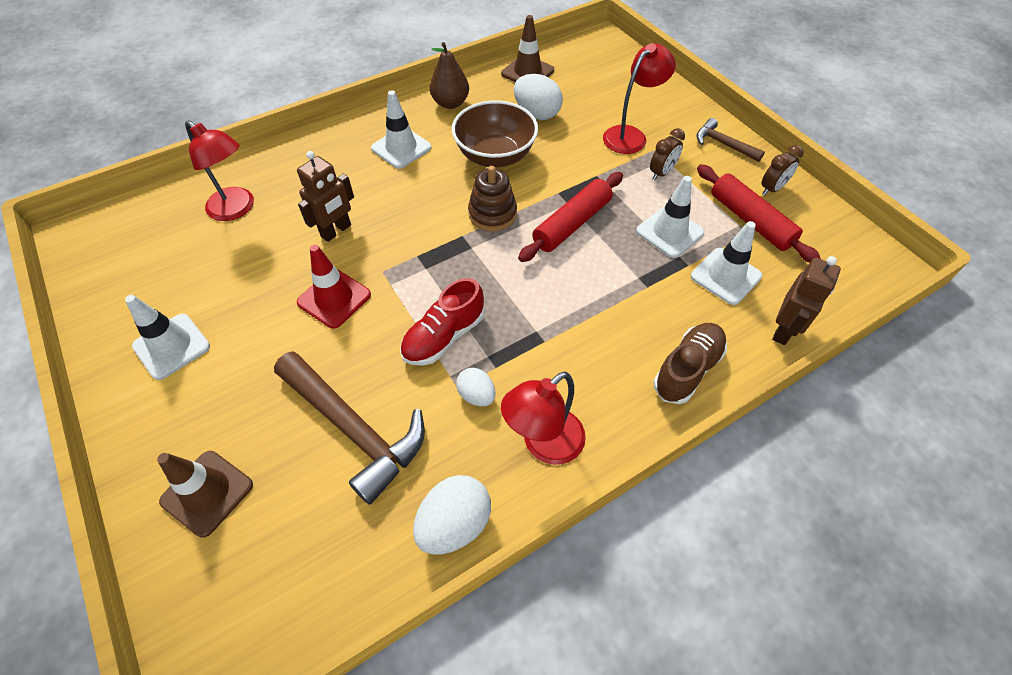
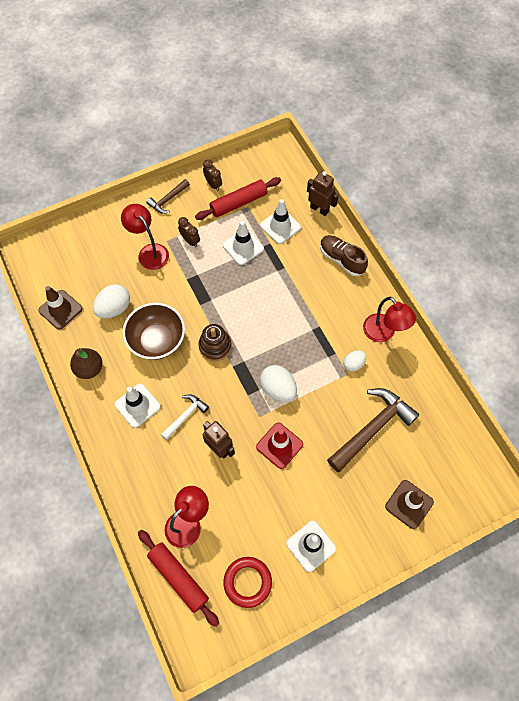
camera: 85 degrees left, 10 degrees up
red shoe [400,278,485,366] -> none
white egg [413,475,491,555] -> white egg moved to [260,365,297,402]
red rolling pin [518,172,623,262] -> red rolling pin moved to [138,530,219,627]
none -> white hammer [161,394,209,440]
none -> red ring [223,557,272,608]

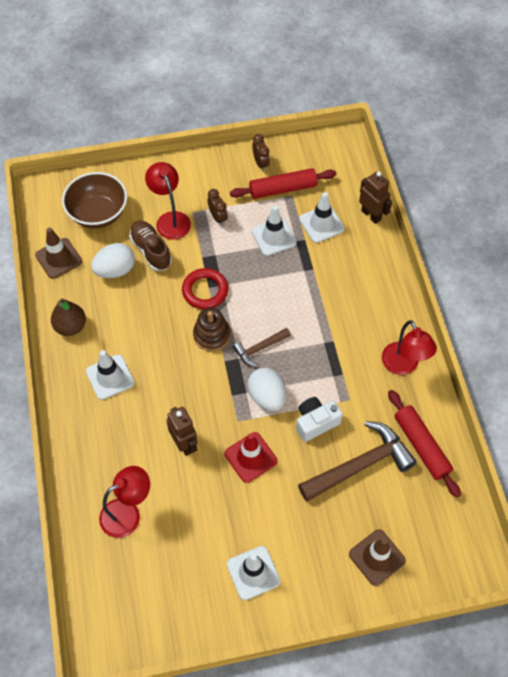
camera: 15 degrees right, 5 degrees down
brown bowl [123,303,185,360] -> brown bowl moved to [62,172,127,228]
red rolling pin [138,530,219,627] -> red rolling pin moved to [388,390,461,498]
brown hammer [146,179,190,213] -> brown hammer moved to [233,328,291,366]
white hammer [161,394,209,440] -> none
red ring [223,557,272,608] -> red ring moved to [182,268,228,309]
brown shoe [320,235,368,276] -> brown shoe moved to [129,220,172,271]
white egg [343,350,366,372] -> none
none -> white camera [296,397,343,442]

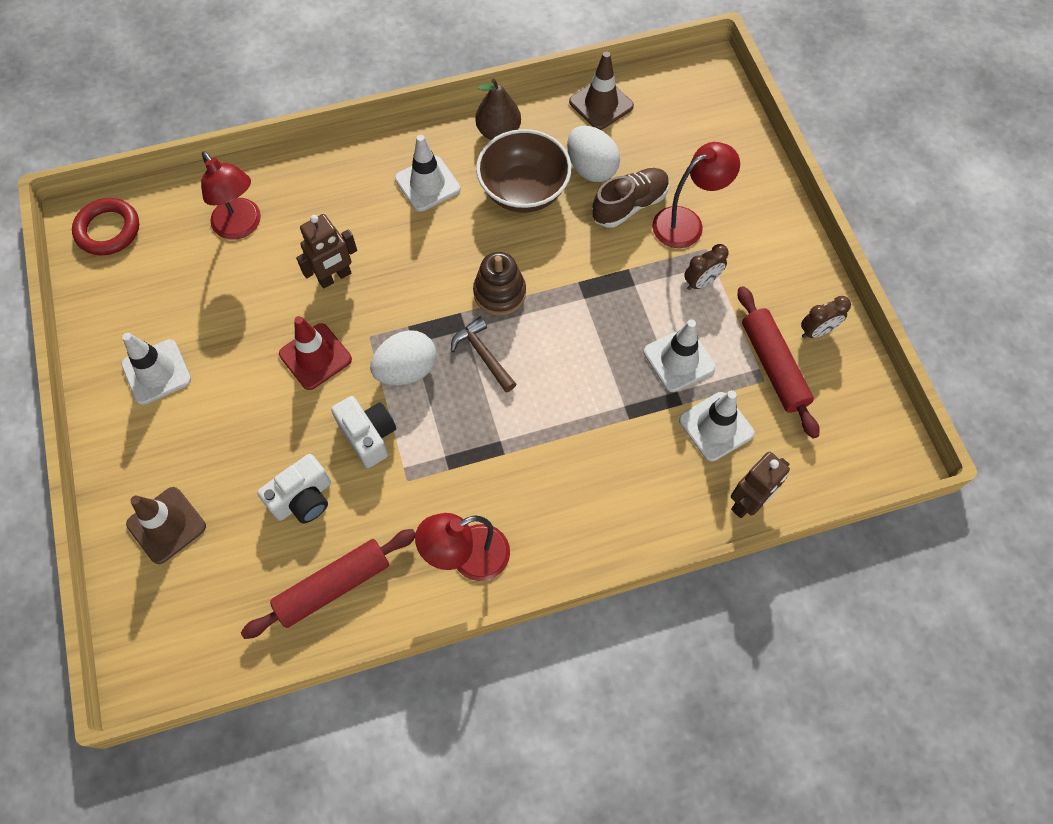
camera: 85 degrees right, 5 degrees up
brown bowl [62,172,127,228] -> brown bowl moved to [476,129,572,213]
red ring [182,268,228,309] -> red ring moved to [72,198,139,255]
brown hammer [298,421,417,502] -> white camera [257,454,331,524]

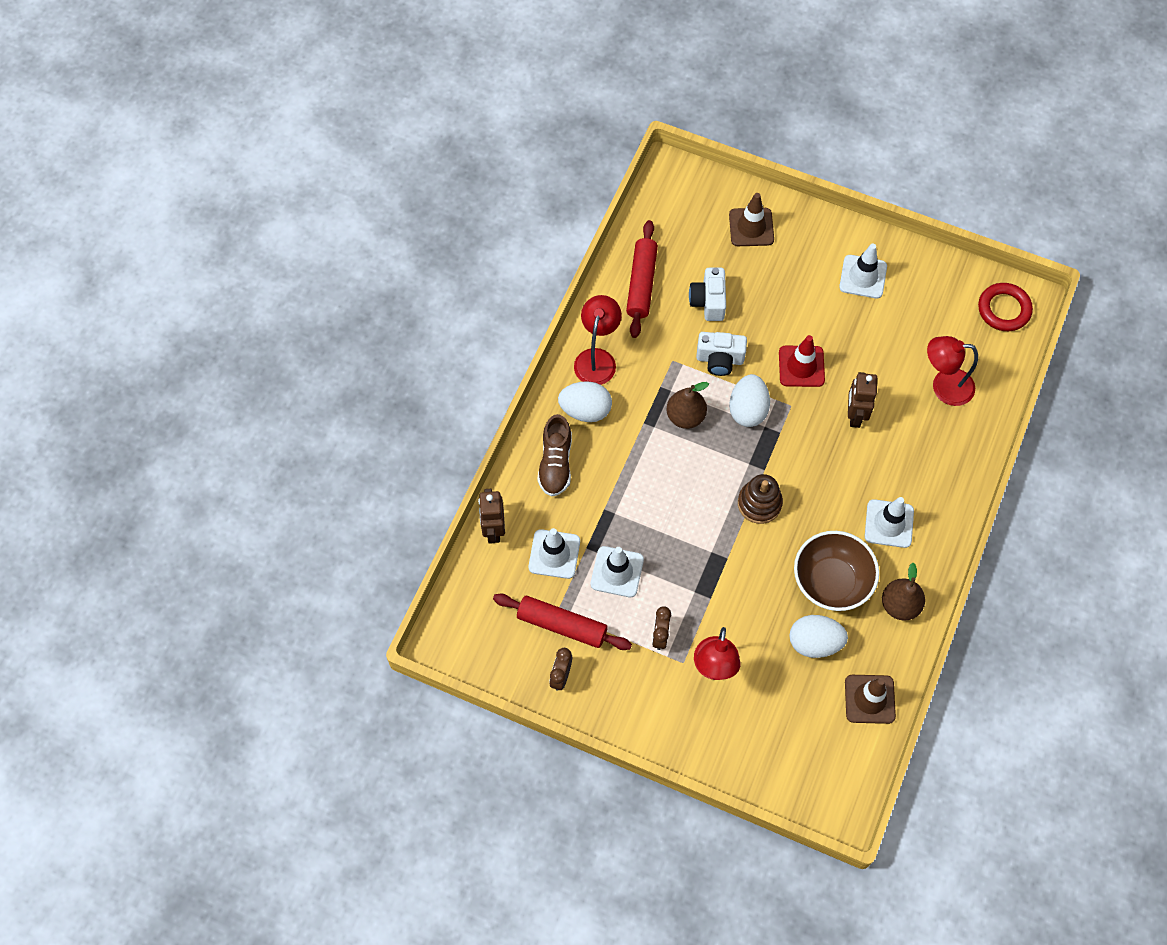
camera: 130 degrees right, 0 degrees up
brown hammer [451,317,516,393] -> none
brown shoe [592,168,669,228] -> brown shoe moved to [537,414,572,497]
none -> white egg [558,381,612,422]
none -> brown pear [666,382,709,429]

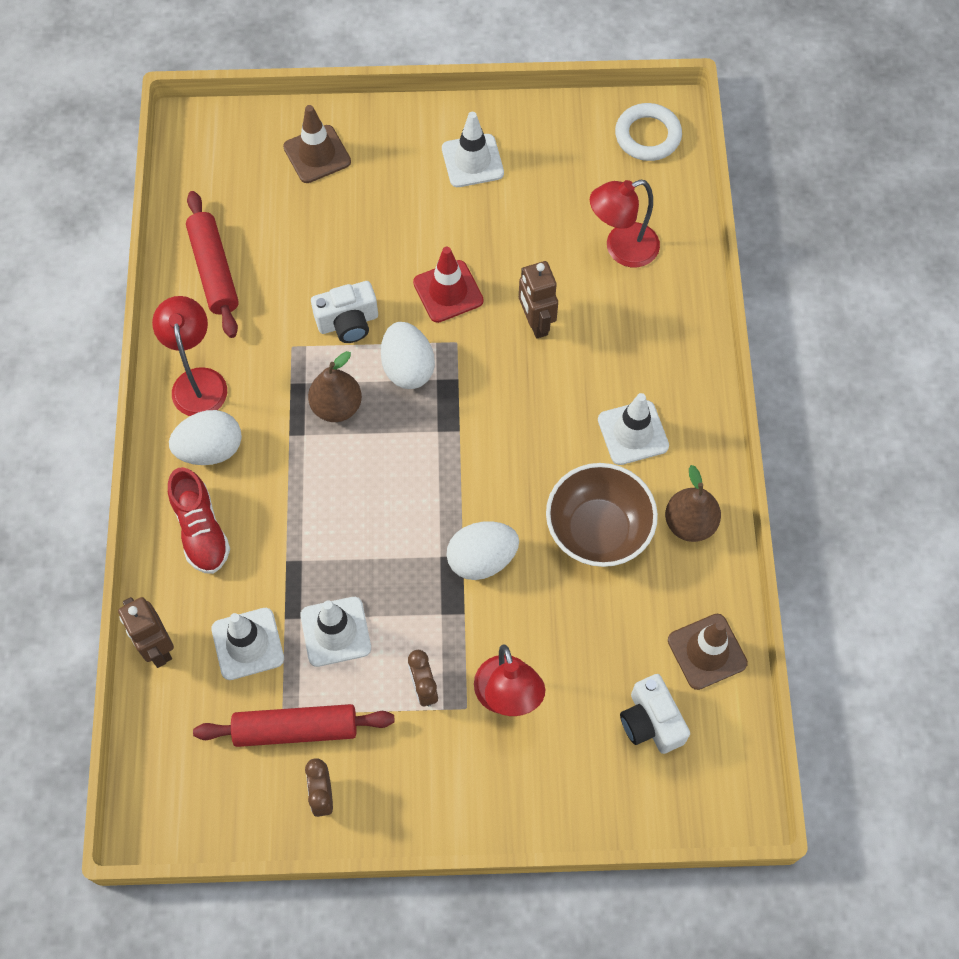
camera: 25 degrees left, 0 degrees up
brown shoe [537,414,572,497] -> red shoe [168,467,230,574]
white camera [689,268,726,321] -> white camera moved to [620,674,690,754]
brown stacking toy [738,474,783,524] -> none
white egg [789,615,848,658] -> white egg moved to [447,521,519,580]
red ring [978,283,1033,331] -> white ring [615,103,682,161]

